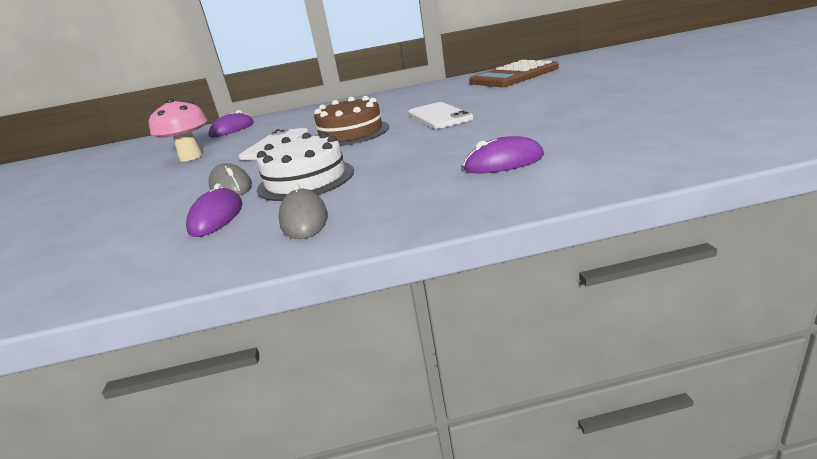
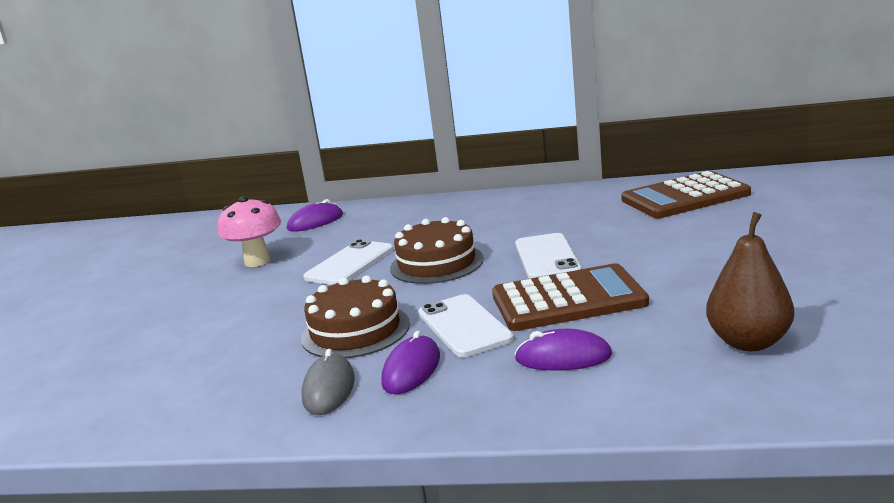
camera: 15 degrees right, 5 degrees down
purple mouse [186,183,242,237] -> purple mouse moved to [381,330,440,394]
grey mouse [209,163,252,196] -> none
white cake [257,132,354,201] -> brown cake [301,275,410,358]
none -> white phone [418,294,514,357]
none -> brown calculator [492,263,649,331]
none -> brown pear [706,212,794,351]

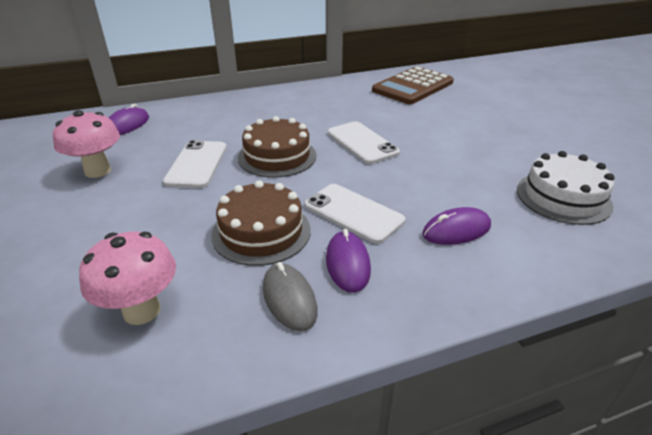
camera: 30 degrees left, 15 degrees up
brown calculator [492,263,649,331] -> none
brown pear [706,212,794,351] -> white cake [517,151,615,225]
none -> pink mushroom [79,232,176,325]

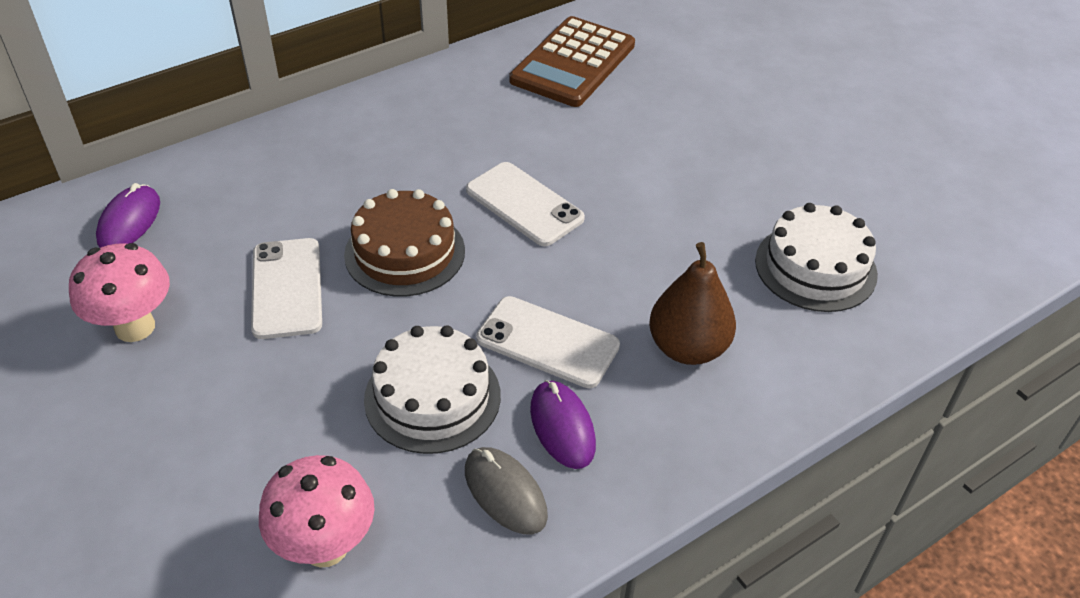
camera: 15 degrees left, 10 degrees up
brown cake [212,180,311,266] -> white cake [364,325,501,454]
purple mouse [422,207,491,245] -> brown pear [649,242,736,365]

